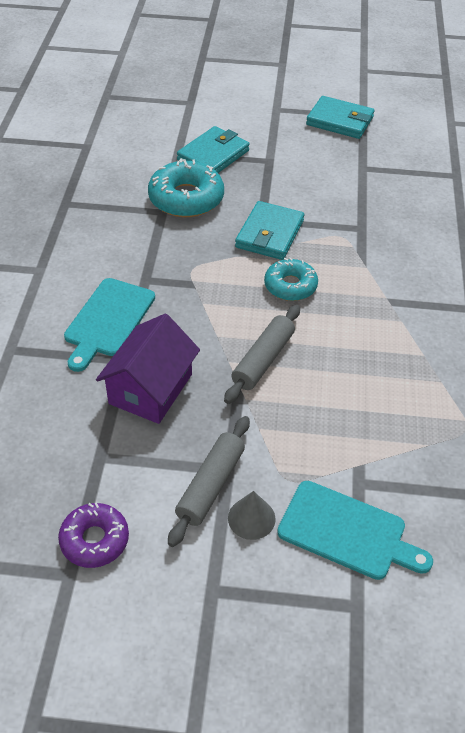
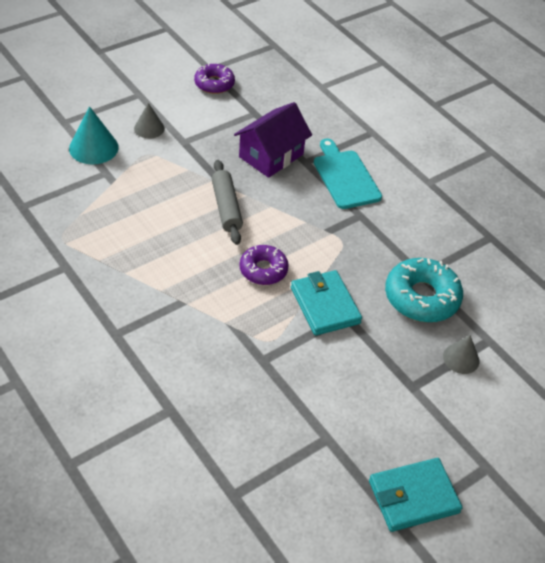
camera: 135 degrees right, 0 degrees up
purple house [96,314,200,424] -> purple house turned 60 degrees clockwise [234,102,312,178]
grey rolling pin [168,416,250,547] -> none
turquoise wallet [177,126,250,173] -> grey cone [443,335,479,374]
turquoise donut [264,258,318,301] -> purple donut [240,245,289,285]
turquoise cutting board [277,481,433,580] -> turquoise cone [69,106,119,164]

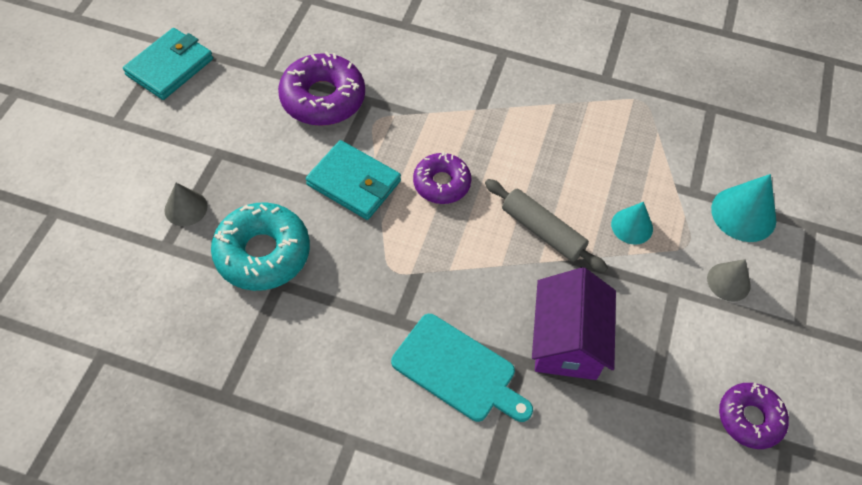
camera: 145 degrees right, 10 degrees up
none -> purple donut [278,51,365,126]
none -> turquoise cone [611,202,653,245]

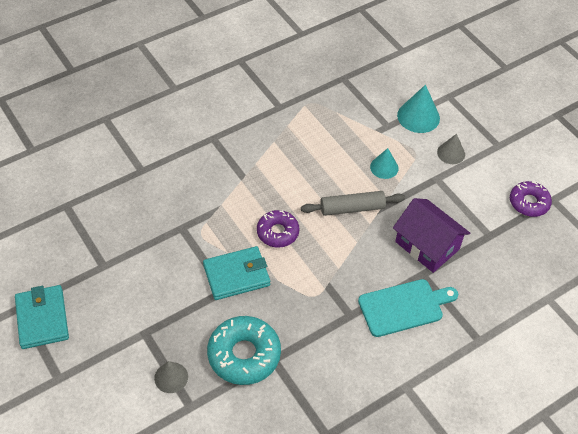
camera: 50 degrees left, 5 degrees down
purple donut [278,51,365,126] -> none

